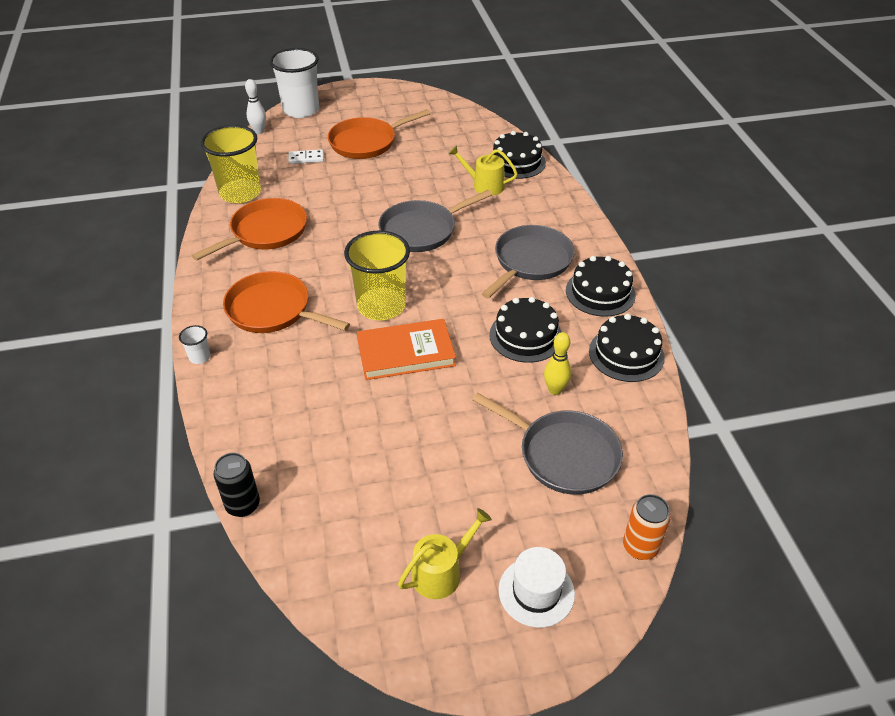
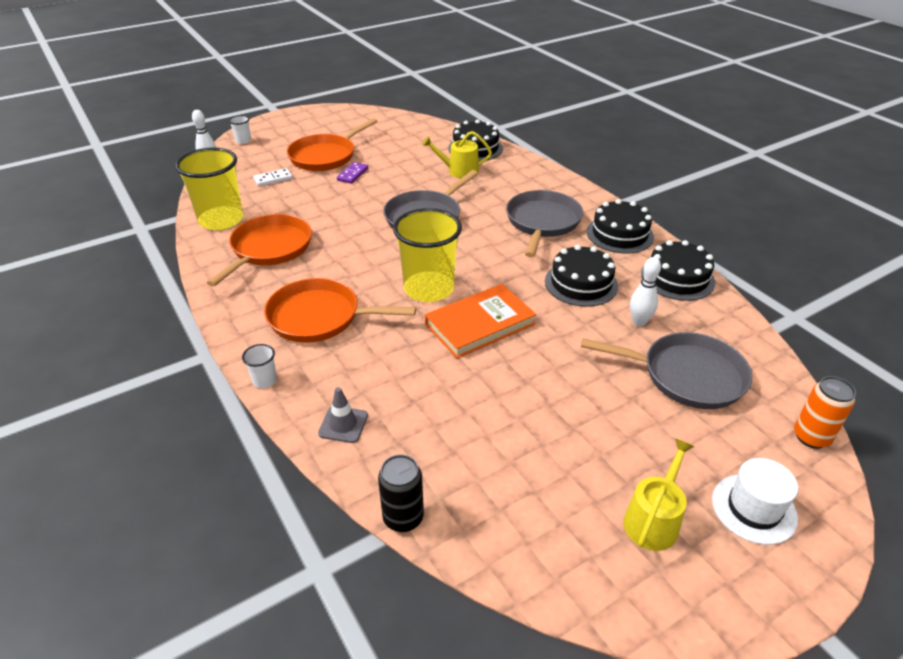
camera: 20 degrees left, 5 degrees down
white cup [270,48,319,118] -> white cup [229,115,251,144], size x0.42
yellow bowling pin [544,332,571,395] -> white bowling pin [630,257,661,327]
none -> grey traffic cone [318,387,368,443]
none -> purple domino [337,162,368,184]

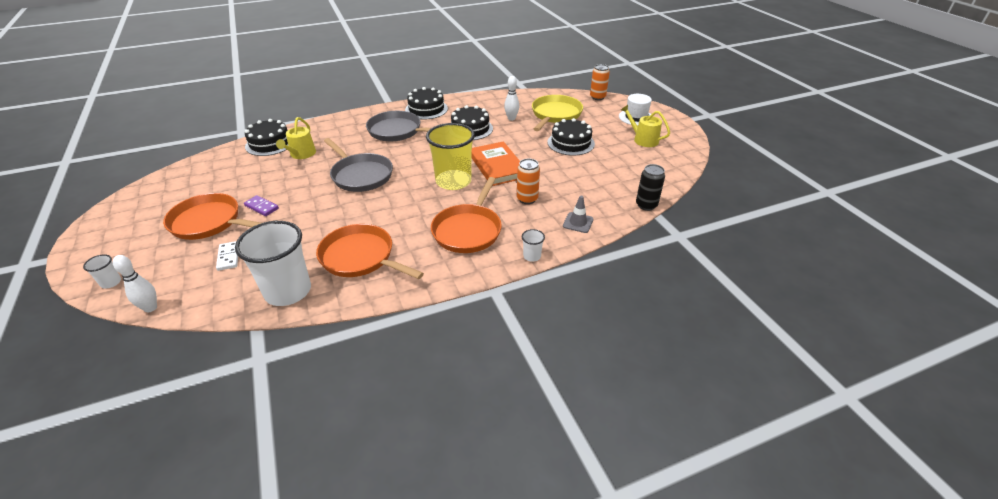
camera: 80 degrees left, 0 degrees up
yellow cup [175,147,243,230] -> white cup [235,221,311,306]
orange pan [287,118,377,171] -> orange pan turned 150 degrees clockwise [163,193,261,240]
grey pan [581,332,752,409] -> yellow pan [532,95,583,131]
black cake [641,240,715,301] -> black cake moved to [547,118,595,156]
none -> orange can [517,158,540,204]

